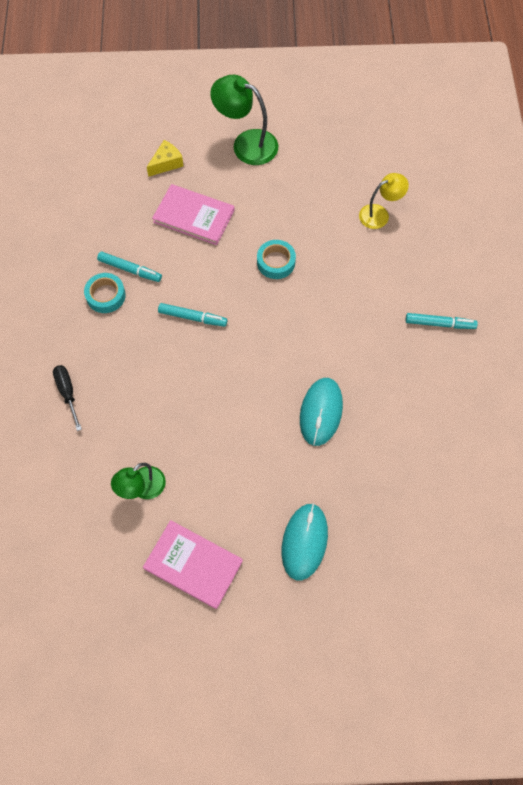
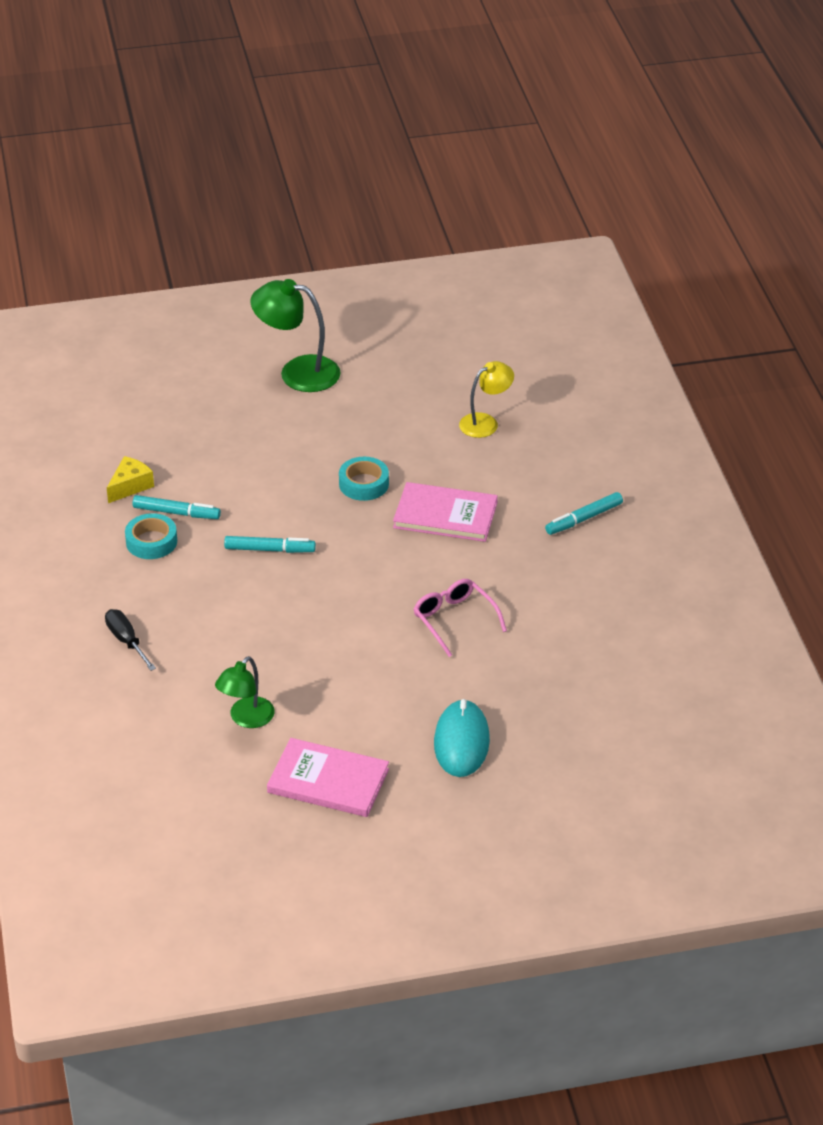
camera: 10 degrees left, 25 degrees down
yellow cheese [147,140,183,177] -> yellow cheese moved to [107,456,154,503]
pink book [152,184,235,245] -> pink book moved to [393,482,498,542]
turquoise mouse [300,378,343,446] -> pink glasses [413,579,507,657]
turquoise marker [405,313,478,329] -> turquoise marker turned 150 degrees clockwise [545,492,623,535]

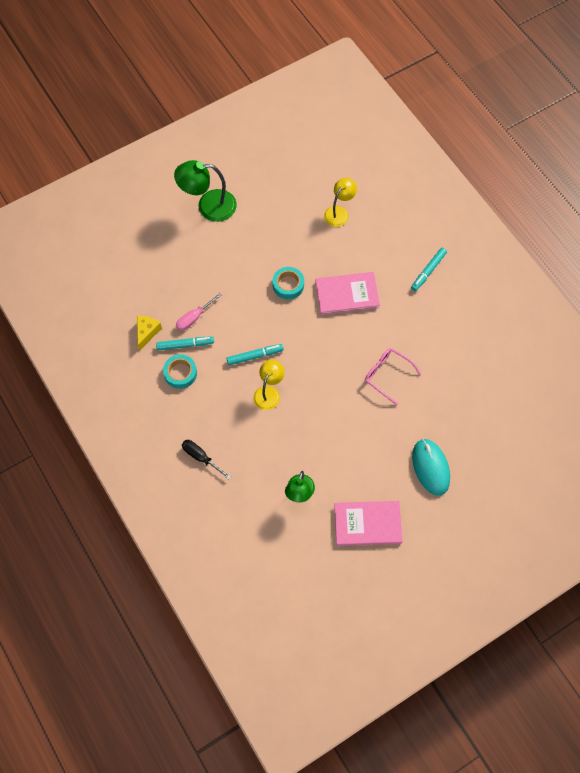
camera: 20 degrees left, 25 degrees up
none -> pink screwdriver [176,293,222,331]
none -> yellow lamp [253,360,285,410]

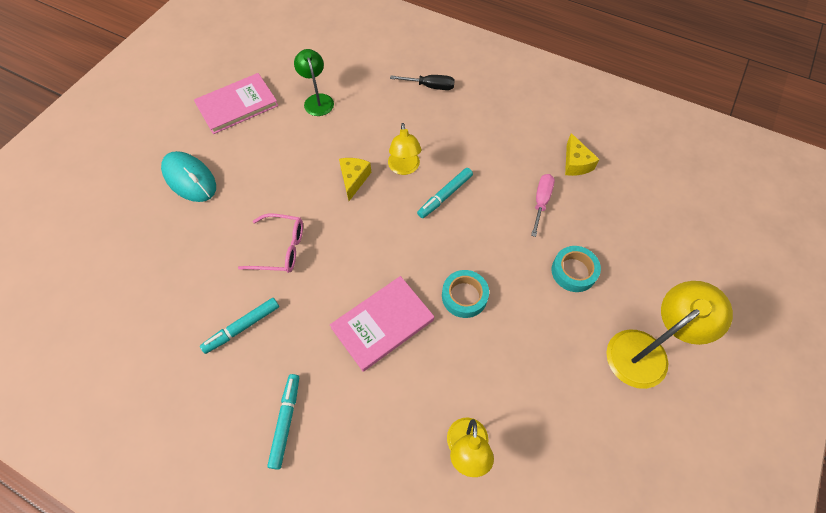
camera: 150 degrees right, 5 degrees down
turquoise marker [156,336,214,351] -> turquoise marker moved to [200,298,279,354]
turquoise tape [163,354,197,389] -> turquoise tape moved to [552,246,601,292]
green lamp [174,160,237,222] -> yellow lamp [606,281,733,389]
none -> yellow cheese [339,158,371,201]

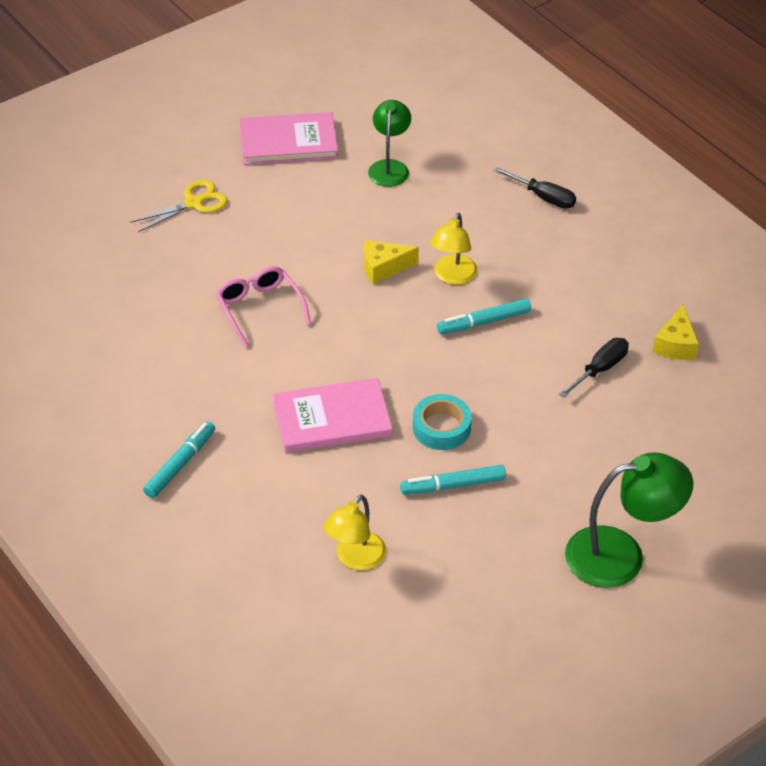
camera: 25 degrees right, 15 degrees down
turquoise mouse [161,151,216,202] -> yellow scissors [130,180,228,232]
turquoise marker [200,298,279,354] -> turquoise marker moved to [400,465,506,495]
pink glasses [238,213,303,273] -> pink glasses turned 150 degrees counterclockwise [216,266,311,347]
yellow cheese [339,158,371,201] -> yellow cheese turned 135 degrees counterclockwise [364,240,419,284]
pink screwdriver [531,174,555,237] -> black screwdriver [559,338,629,398]
turquoise tape [552,246,601,292] -> none
yellow lamp [606,281,733,389] -> green lamp [565,452,693,588]

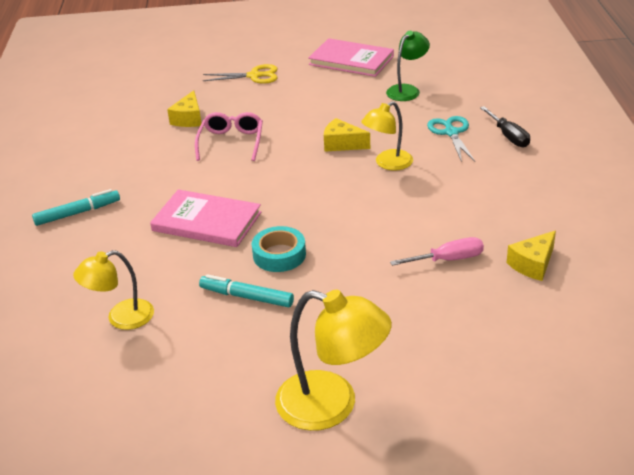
camera: 35 degrees right, 10 degrees down
turquoise marker [437,298,531,334] -> none
black screwdriver [559,338,629,398] -> pink screwdriver [390,237,484,266]
green lamp [565,452,693,588] -> yellow lamp [275,290,392,431]
none -> yellow cheese [167,90,202,127]
none -> turquoise scissors [427,116,475,162]

